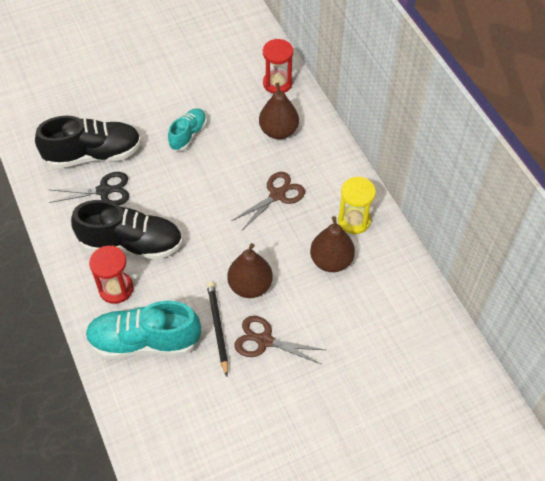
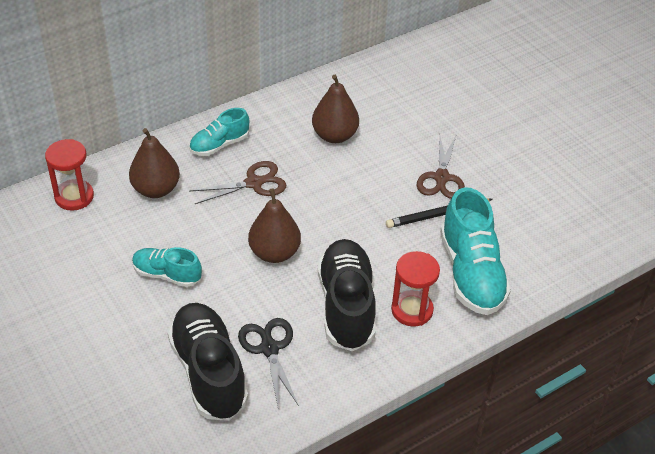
camera: 100 degrees left, 10 degrees down
brown pear [227,243,273,298] -> brown pear moved to [248,188,301,263]
brown scissors [232,172,305,230] -> brown scissors turned 120 degrees clockwise [189,161,287,204]
yellow hourglass [338,177,376,234] -> none
none -> turquoise shoe [189,108,249,156]

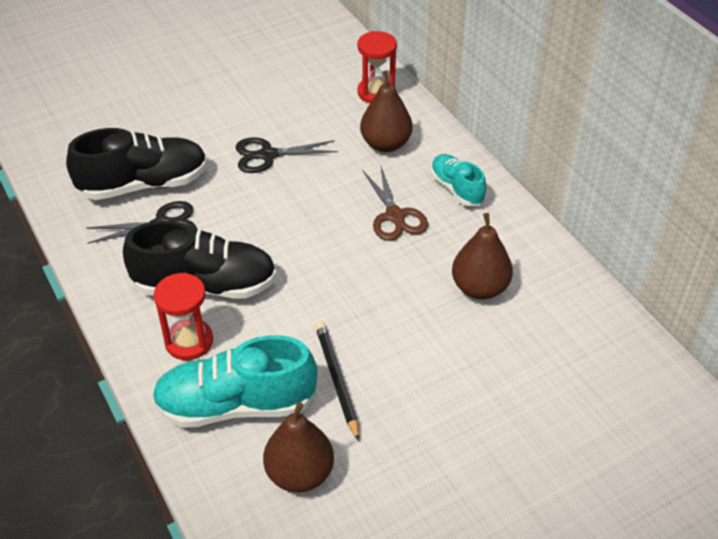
camera: 95 degrees right, 0 degrees up
turquoise shoe [132,247,202,287] -> black scissors [236,138,338,173]
brown pear [248,188,301,263] -> brown pear moved to [263,402,334,492]
brown scissors [417,136,465,199] -> none

